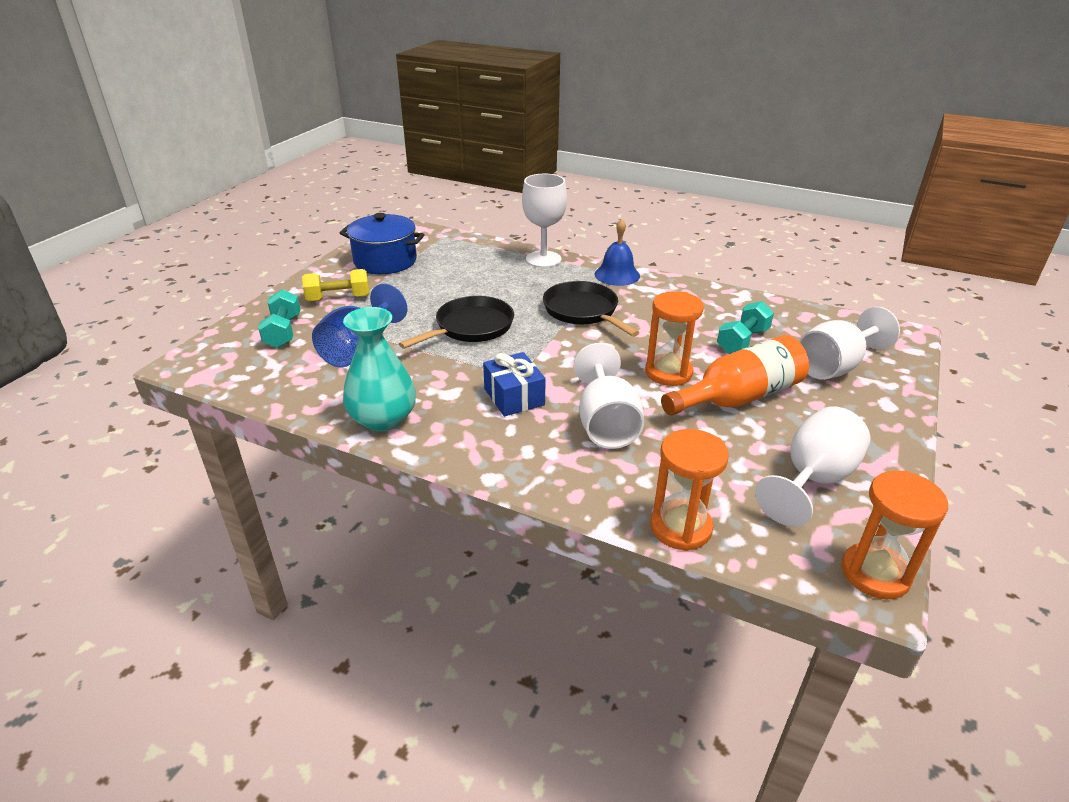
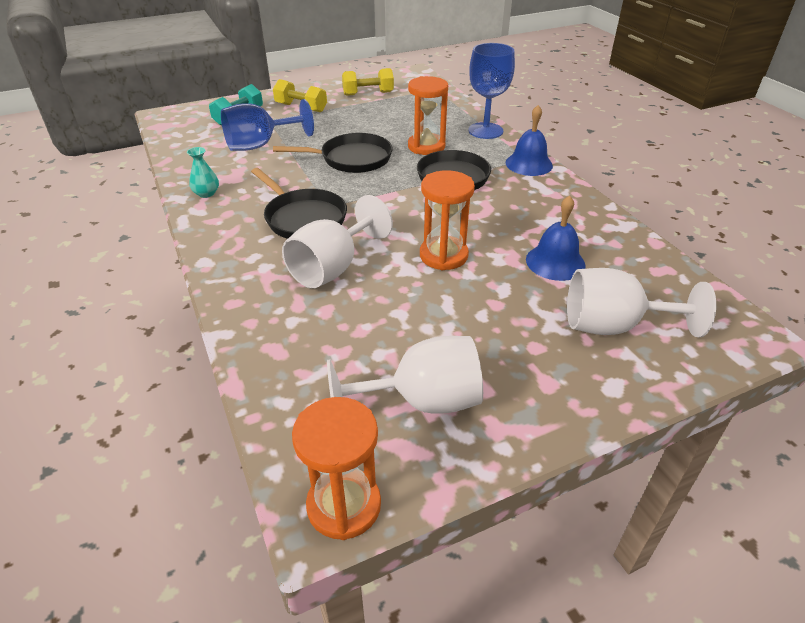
camera: 40 degrees right, 5 degrees up
blue pot [340,213,425,274] -> yellow dumbbell [342,68,394,96]
turquoise vase [343,307,416,431] -> turquoise vase [187,147,219,198], size x0.49
blue gift [483,352,546,417] -> black pan [251,168,347,239]
white goblet [522,174,567,268] -> blue goblet [468,43,515,139]
orange hourglass [651,429,729,551] -> orange hourglass moved to [408,76,448,155]
orange bottle [661,335,809,416] -> none
turquoise dumbbell [717,301,774,354] -> blue bell [526,195,586,281]

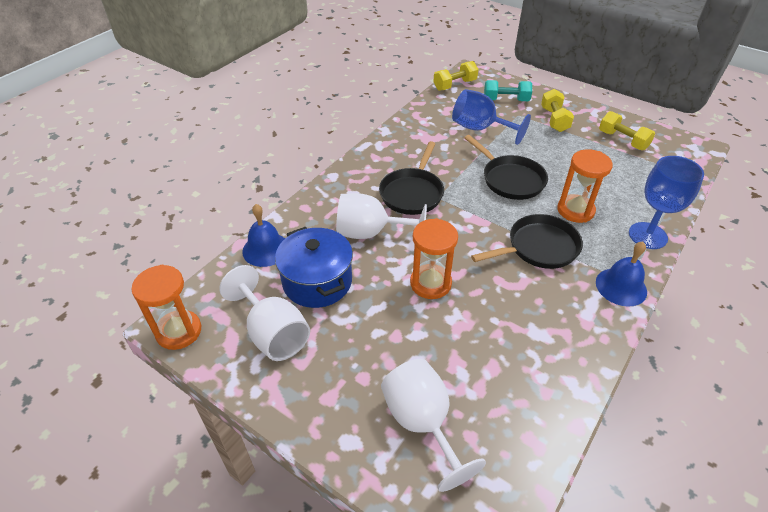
camera: 60 degrees right, 5 degrees up
turquoise vase [187,147,219,198] -> none
blue bell [526,195,586,281] -> blue bell moved to [242,204,285,267]
none -> blue pot [275,227,353,308]
none -> yellow dumbbell [433,61,479,91]

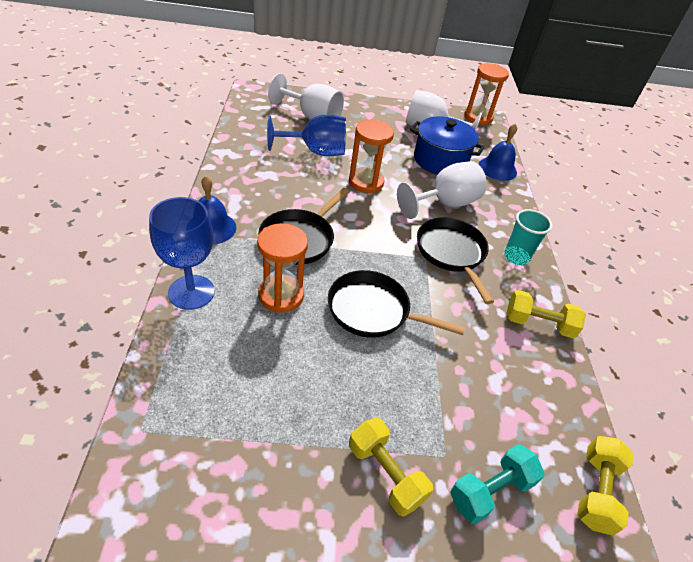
camera: 140 degrees right, 0 degrees up
blue goblet [452,89,531,145] -> blue goblet moved to [267,115,346,156]
yellow dumbbell [599,111,655,151] -> yellow dumbbell moved to [506,290,586,338]
none -> turquoise cup [504,209,553,265]

